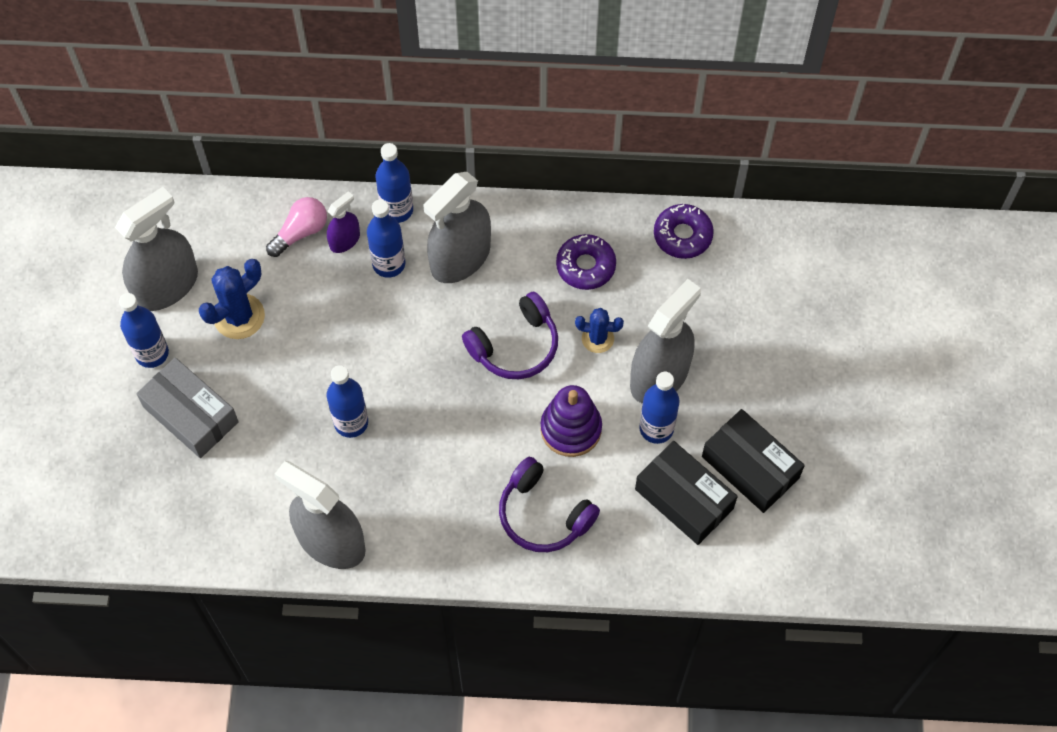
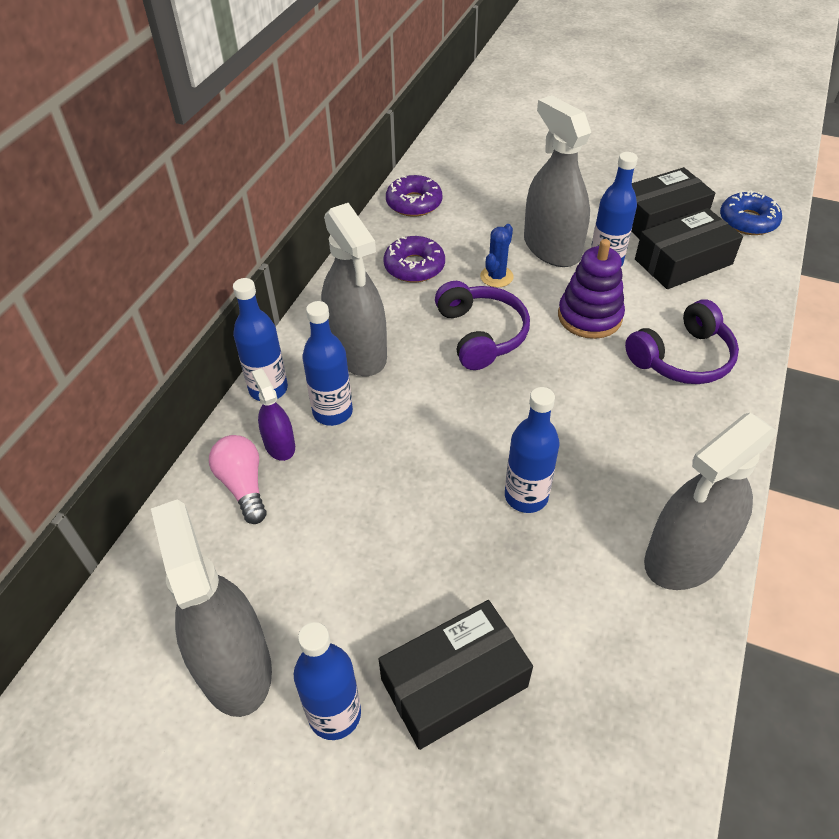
camera: 70 degrees left, 15 degrees down
grey box [136,357,239,458] -> black box [379,600,533,750]
blue cactus [199,259,265,339] -> none
none -> blue donut [720,191,782,235]

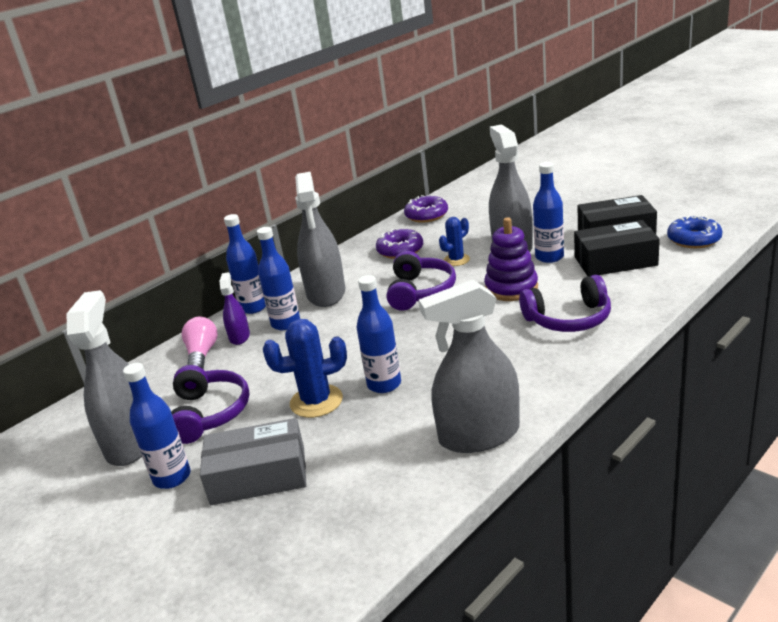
camera: 25 degrees right, 20 degrees down
black box [379,600,533,750] -> grey box [200,418,307,505]
none -> purple headphones [171,365,250,444]
none -> blue cactus [263,319,347,418]

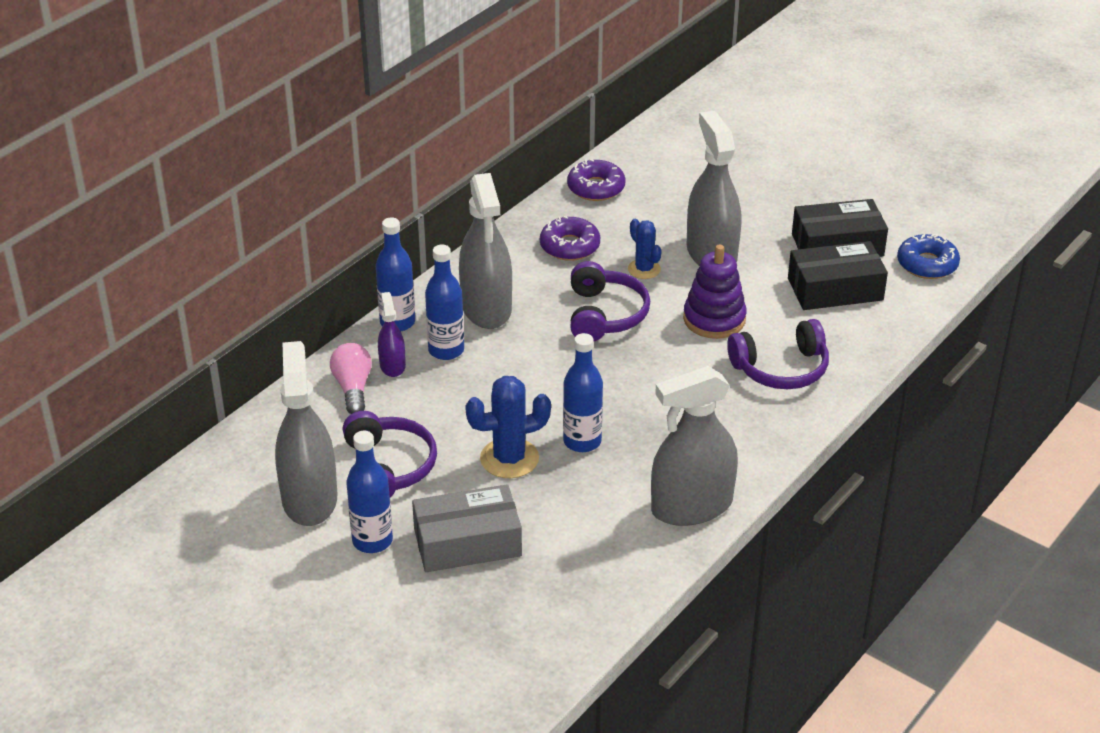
camera: 10 degrees left, 10 degrees up
blue cactus [439,217,470,266] -> blue cactus turned 75 degrees counterclockwise [628,219,662,279]
blue bottle [533,162,564,263] -> none

